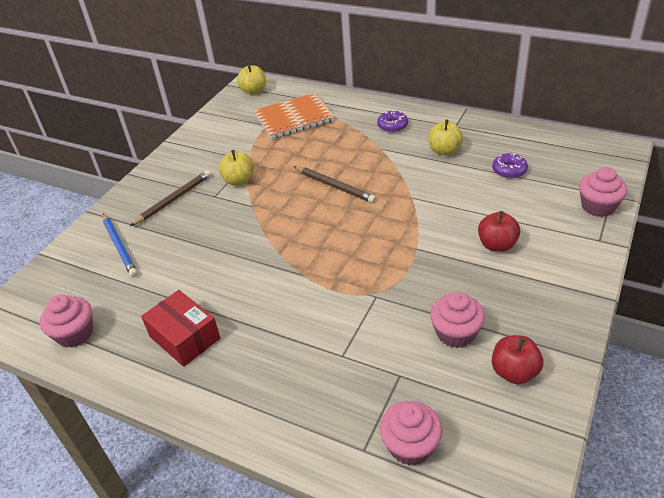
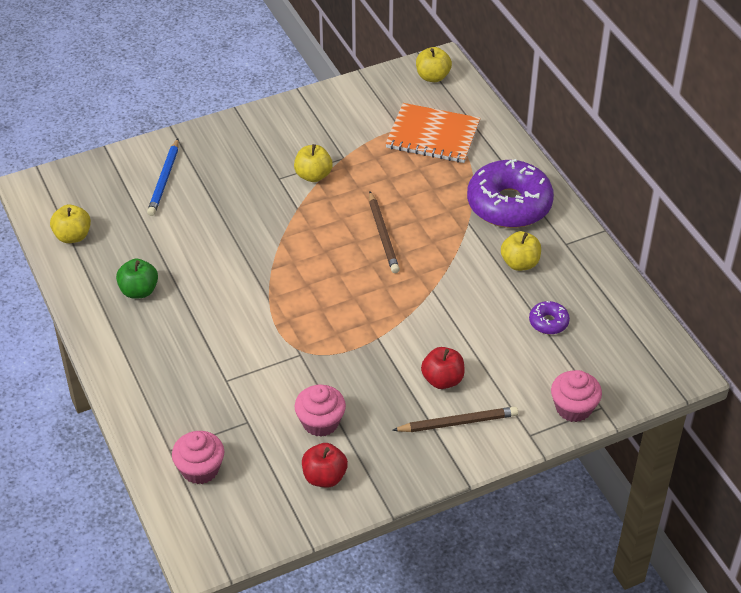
camera: 35 degrees right, 5 degrees up
pink cupcake [40,295,93,348] -> yellow apple [50,205,91,243]
brown pencil [130,170,211,226] -> brown pencil moved to [392,407,518,432]
red box [141,290,220,367] -> green apple [116,259,158,299]
purple donut [377,110,408,132] -> purple donut [467,159,554,228], size x2.29

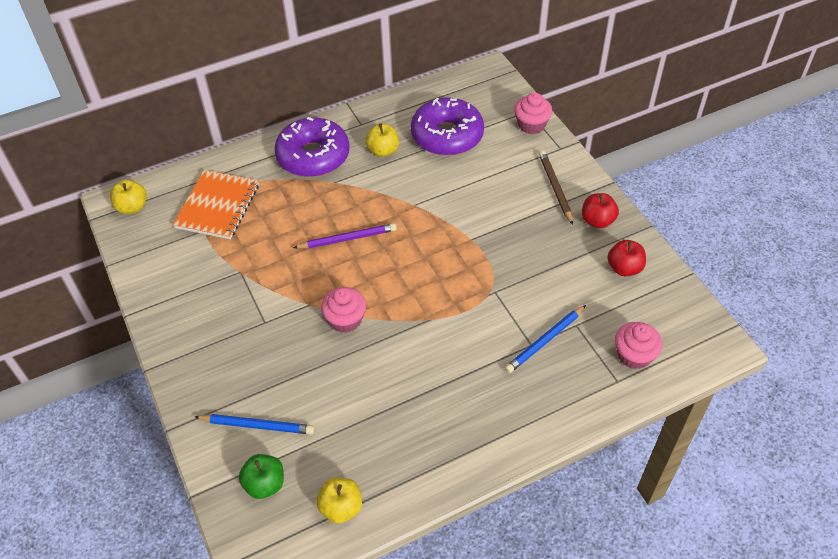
camera: 90 degrees left, 5 degrees up
green apple [116,259,158,299] -> green apple moved to [239,454,284,499]
yellow apple [294,144,333,182] -> none
pink cupcake [295,384,346,437] -> pink cupcake moved to [321,287,366,333]
brown pencil [369,191,400,273] -> purple pencil [293,223,397,248]
red apple [421,347,465,389] -> red apple moved to [582,193,619,228]
purple donut [529,301,570,334] -> purple donut [411,97,484,156], size x2.29
none -> blue pencil [505,305,586,373]

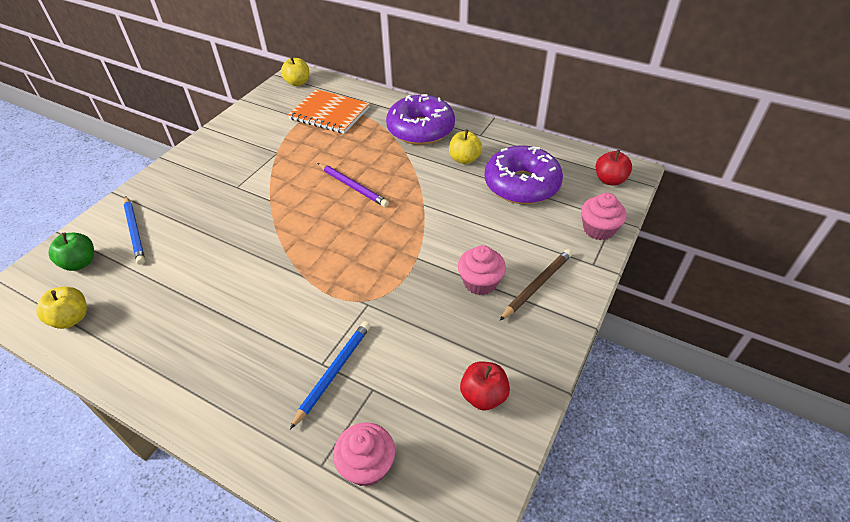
camera: 55 degrees right, 5 degrees down
orange notebook [173,170,259,239] -> orange notebook turned 45 degrees clockwise [288,90,370,134]
pink cupcake [321,287,366,333] -> pink cupcake moved to [458,245,506,295]
blue pencil [505,305,586,373] -> blue pencil turned 105 degrees clockwise [290,321,370,429]
red apple [582,193,619,228] -> red apple moved to [596,150,632,186]

